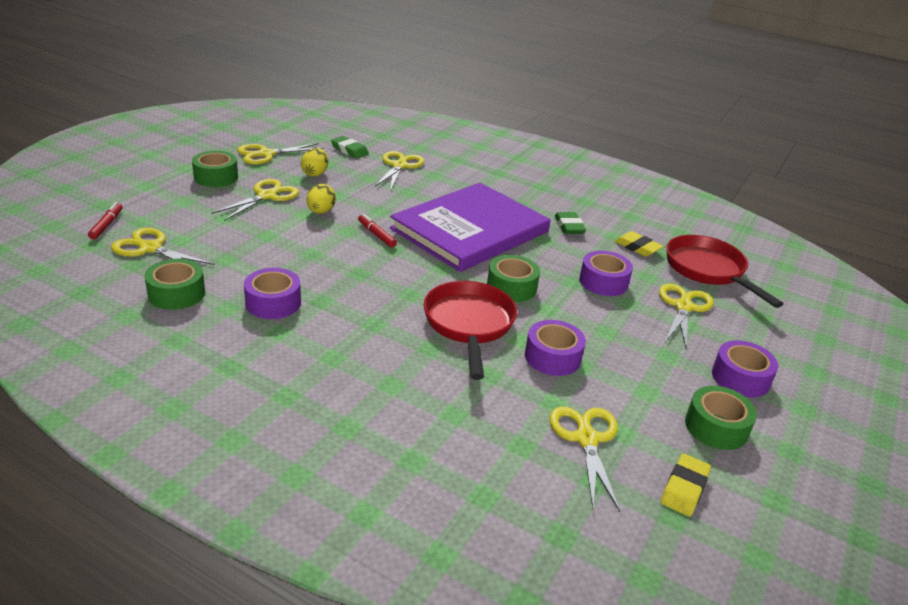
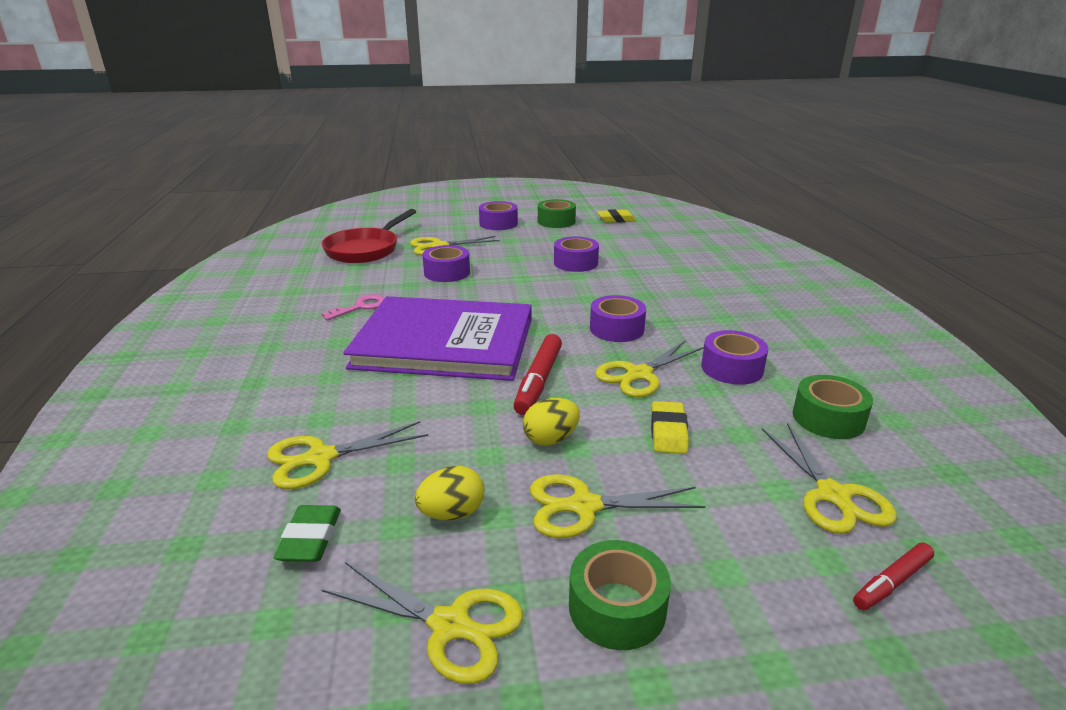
camera: 125 degrees left, 5 degrees down
red marker [358,214,397,248] -> red marker [513,334,562,415], size x1.65
red pan [424,281,517,380] -> none
green tape [487,255,540,302] -> none
yellow scissors [549,407,620,512] -> yellow scissors moved to [595,341,704,397]
green eraser [555,212,586,234] -> pink key [321,294,385,320]
yellow eraser [615,231,663,257] -> yellow eraser moved to [651,401,689,454]
none -> purple tape [590,295,646,342]

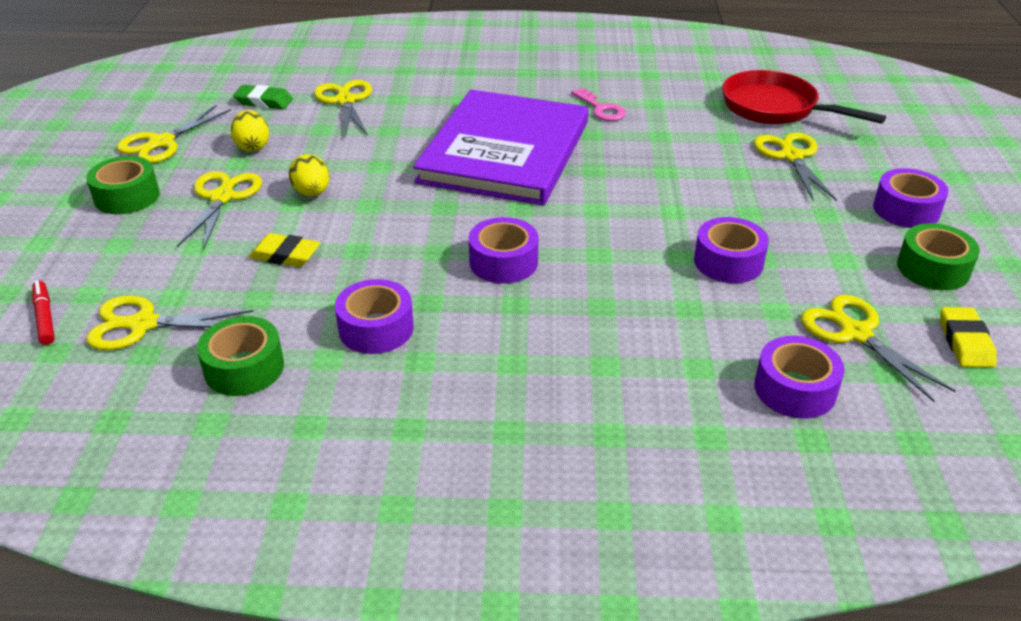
camera: 100 degrees right, 10 degrees up
purple tape [422,245,470,282] -> purple tape moved to [754,336,845,419]
red marker [513,334,562,415] -> none
yellow scissors [595,341,704,397] -> yellow scissors moved to [801,295,956,402]

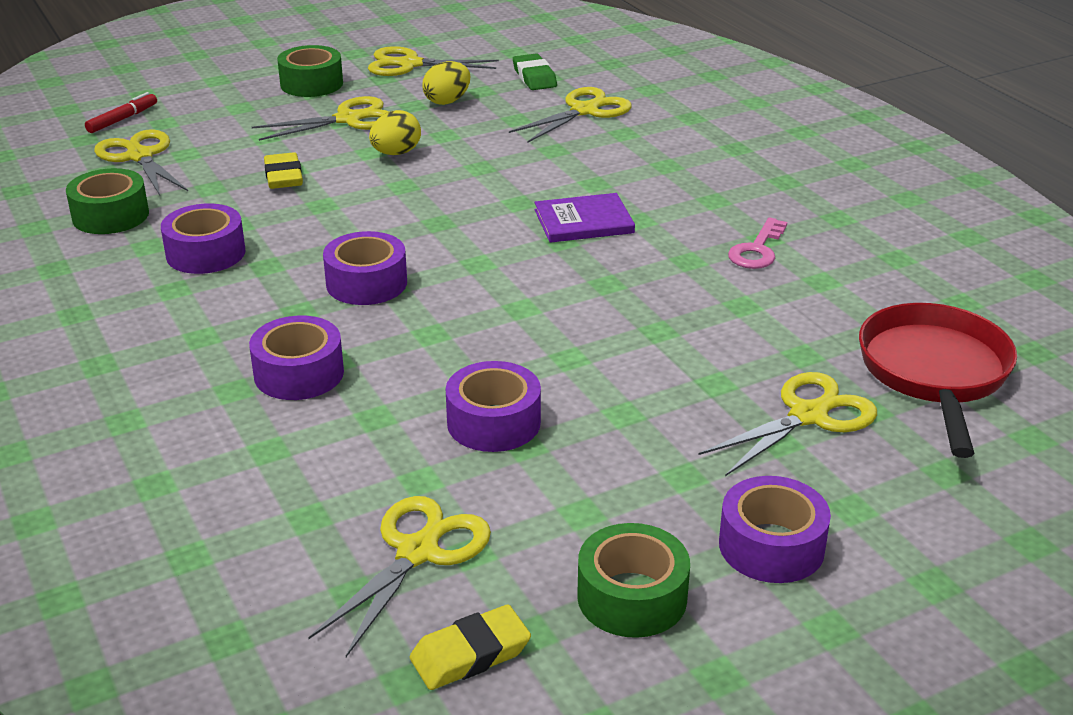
camera: 60 degrees right, 5 degrees down
purple book [413,90,588,205] -> purple book [535,193,635,243], size x0.41
purple tape [754,336,845,419] -> purple tape moved to [249,316,344,400]

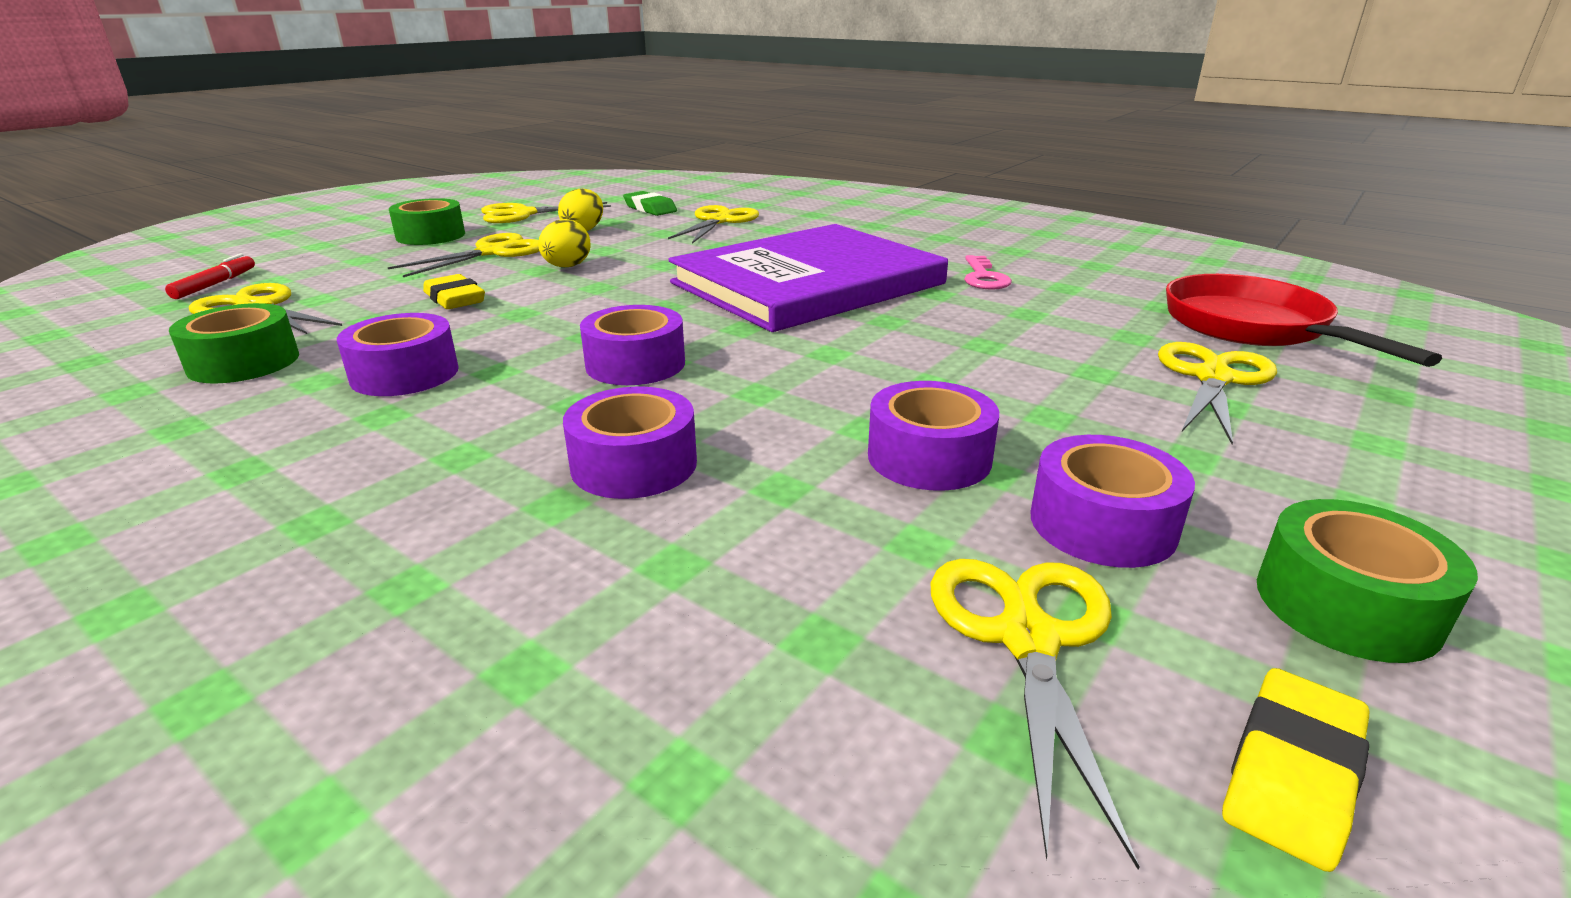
camera: 25 degrees left, 5 degrees down
purple book [535,193,635,243] -> purple book [668,224,948,332], size x2.45
purple tape [719,476,831,583] -> purple tape moved to [1031,435,1195,568]

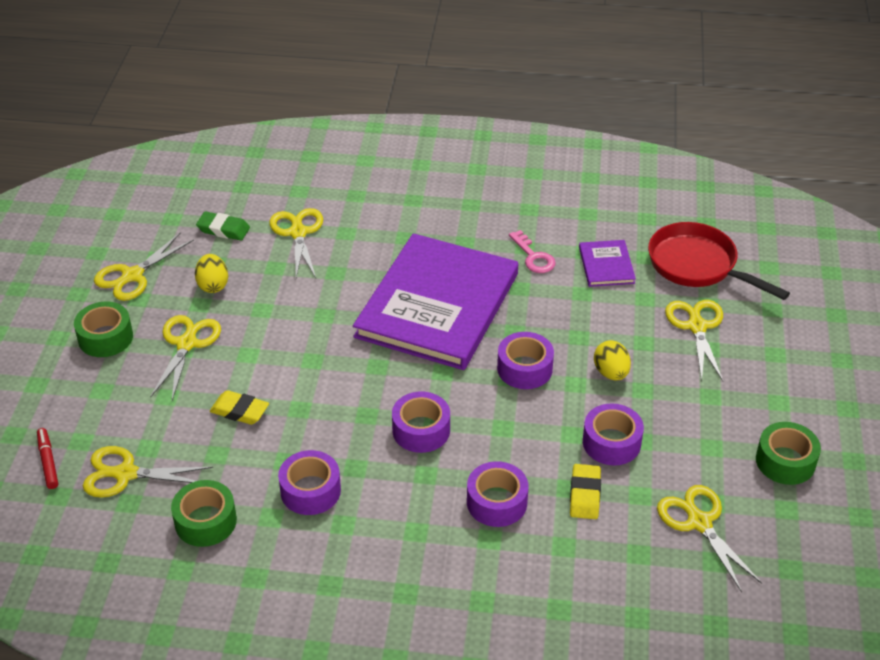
camera: 30 degrees left, 15 degrees up
yellow egg [538,219,591,267] -> yellow egg moved to [594,340,631,381]
purple tape [1031,435,1195,568] -> purple tape moved to [497,332,554,389]
yellow eraser [1222,668,1370,872] -> yellow eraser moved to [570,464,601,519]
none -> purple book [579,240,636,287]

